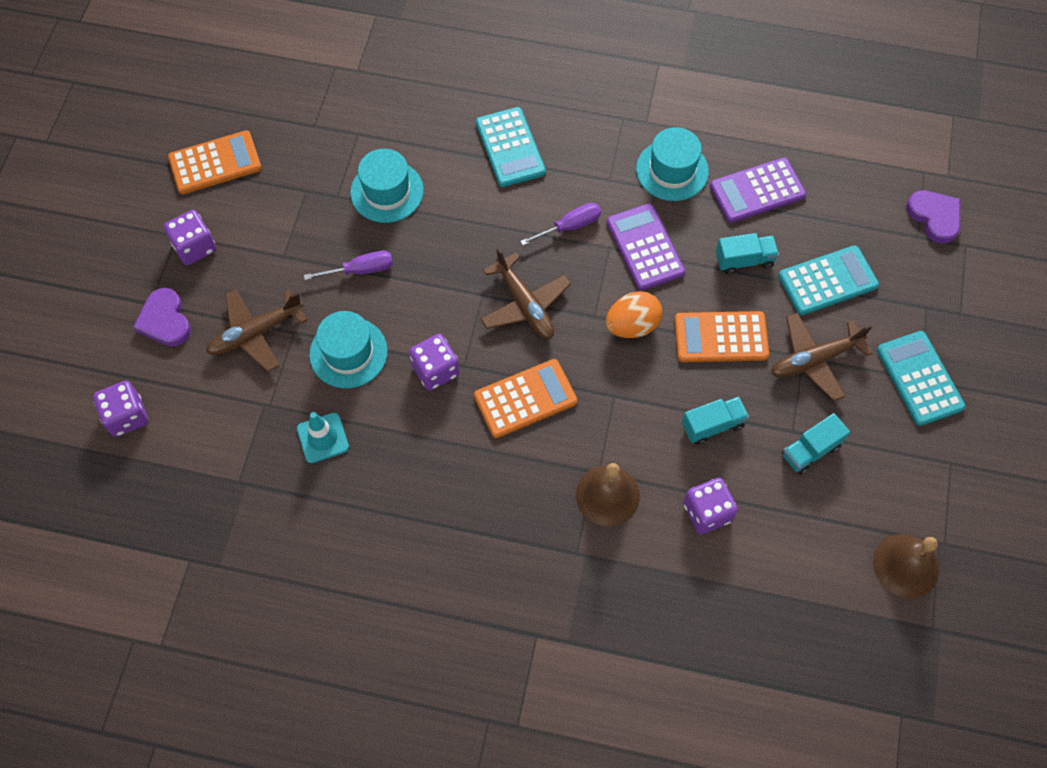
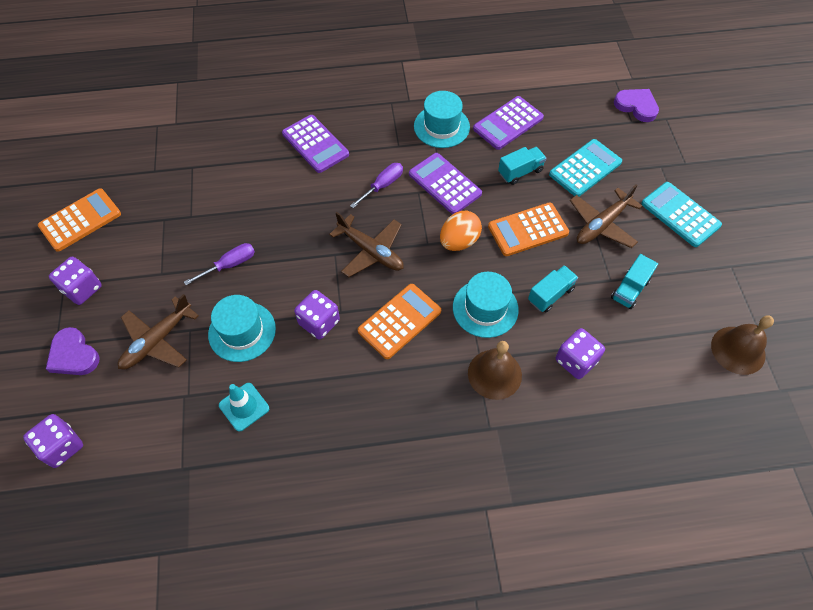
camera: 20 degrees left, 5 degrees down
turquoise hat [350,149,424,223] -> turquoise hat moved to [453,272,519,338]
turquoise calculator [476,107,546,187] -> purple calculator [282,115,349,173]

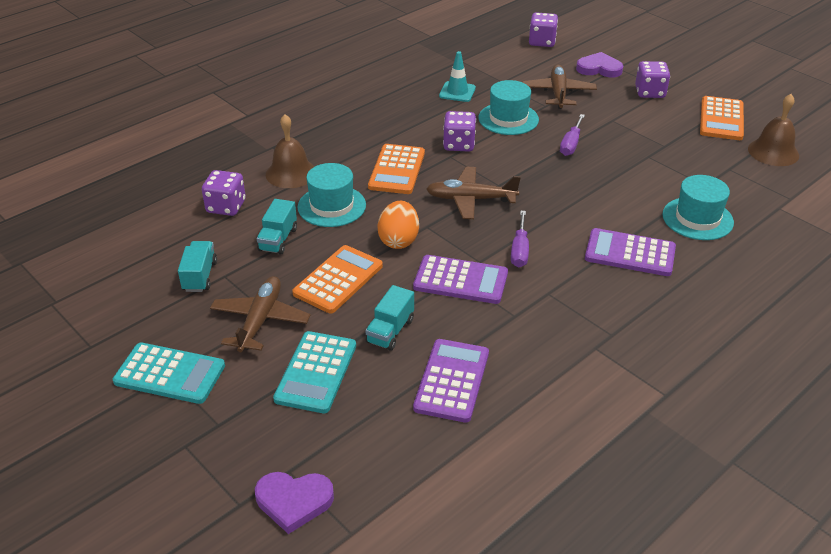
camera: 145 degrees right, 20 degrees down
turquoise hat [414,91,470,148] -> turquoise hat moved to [662,175,734,240]
brown bell [711,315,774,375] -> brown bell moved to [748,94,799,166]

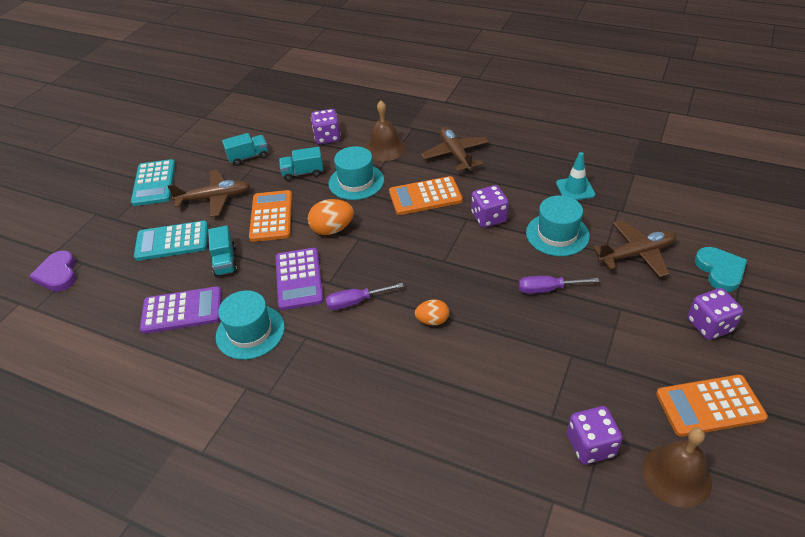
camera: 70 degrees right, 5 degrees up
orange calculator [292,245,383,313] -> orange calculator turned 105 degrees counterclockwise [249,190,292,242]
turquoise truck [365,285,414,351] -> turquoise truck turned 105 degrees counterclockwise [208,226,237,277]
brown plane [426,167,521,219] -> brown plane moved to [421,127,489,171]
purple dice [529,12,558,47] -> purple dice moved to [567,406,623,464]
purple heart [576,52,623,77] -> turquoise heart [695,247,747,292]
purple calculator [585,228,676,276] -> none
turquoise hat [662,175,734,240] -> turquoise hat moved to [216,290,285,360]
none -> orange egg [415,299,449,325]

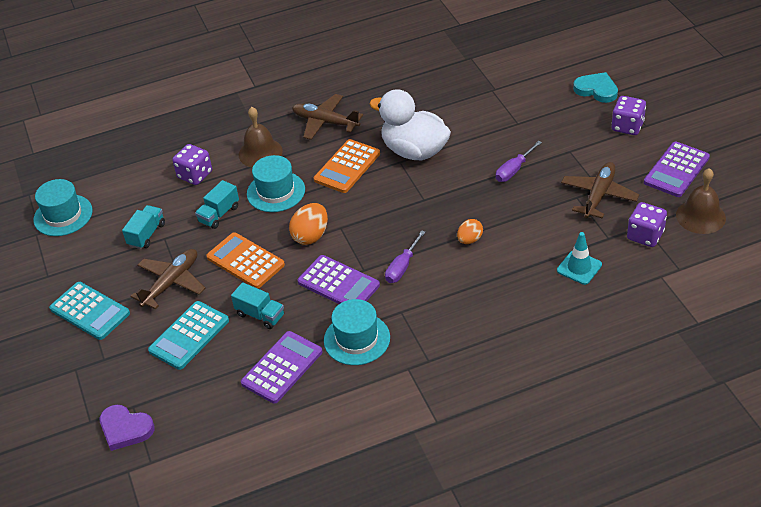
camera: 45 degrees left, 0 degrees up
purple dice [471,185,509,228] -> white duck [370,89,451,160]
turquoise hat [526,195,590,256] -> turquoise hat moved to [34,179,93,236]
turquoise traffic cone [556,152,595,200] -> turquoise traffic cone moved to [557,232,602,285]
brown plane [593,220,676,277] -> brown plane moved to [561,162,639,219]
orange calculator [656,375,768,437] -> purple calculator [644,141,710,197]

